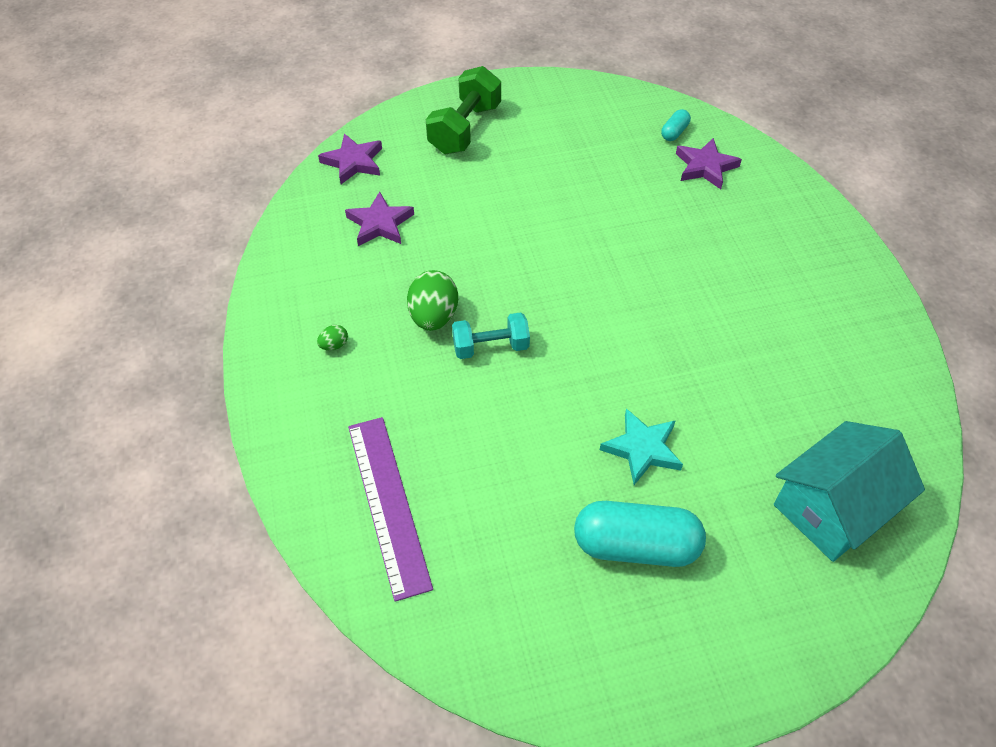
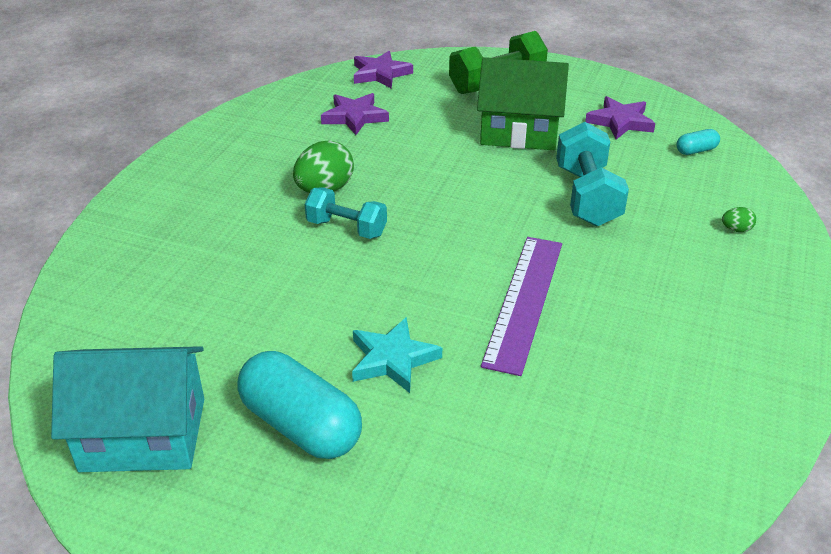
camera: 35 degrees right, 15 degrees down
green egg [317,325,348,350] -> green egg moved to [722,207,756,232]
purple ruler [348,417,433,602] -> purple ruler moved to [481,237,562,376]
purple star [676,138,742,189] -> purple star moved to [585,96,655,140]
turquoise house [774,421,925,562] -> turquoise house moved to [51,346,204,472]
none -> green house [477,57,569,150]
none -> turquoise dumbbell [556,122,629,226]

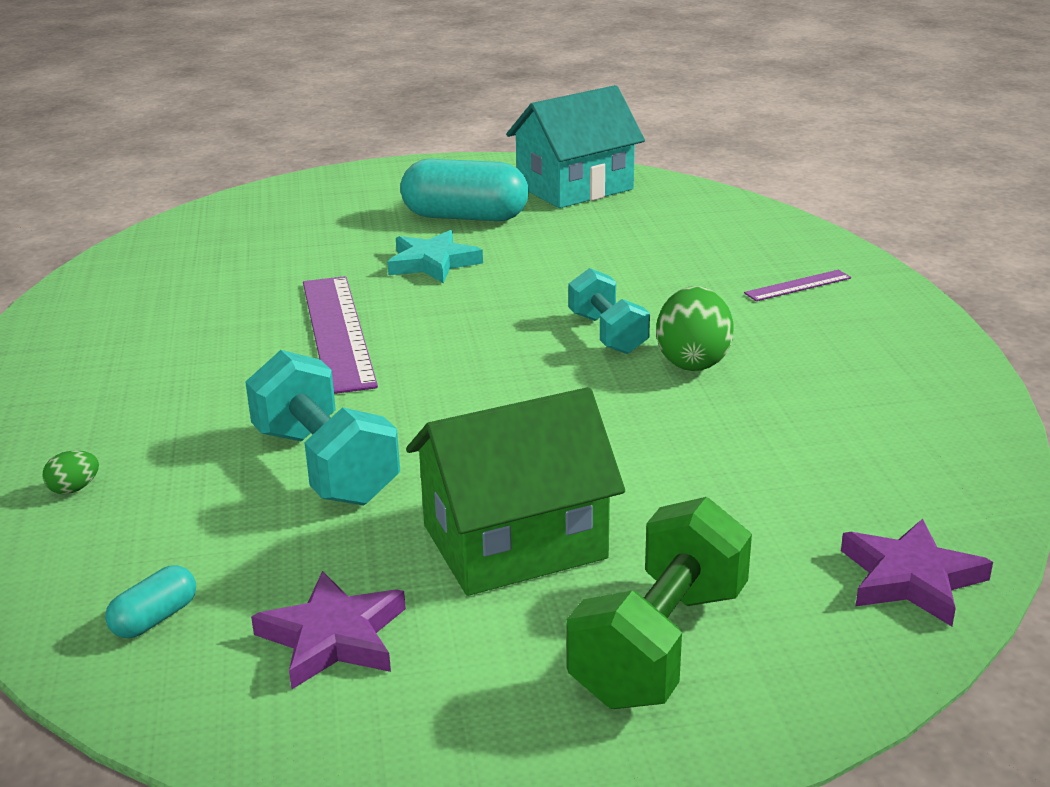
camera: 150 degrees right, 10 degrees down
turquoise dumbbell [305,187,387,239] -> turquoise dumbbell turned 75 degrees clockwise [568,268,650,354]
purple star [321,93,389,135] -> none
none -> purple ruler [744,270,851,301]

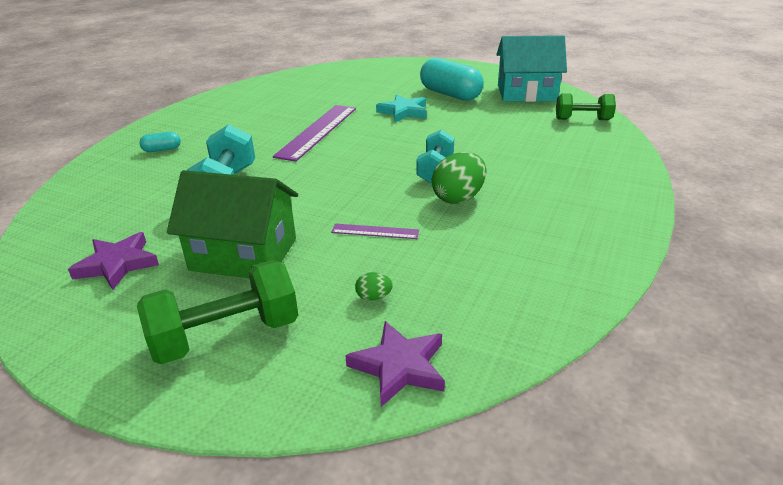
camera: 35 degrees right, 5 degrees up
green egg [42,450,99,494] -> green egg moved to [355,272,393,301]
turquoise capsule [105,565,196,638] -> turquoise capsule moved to [139,132,181,152]
purple ruler [744,270,851,301] -> purple ruler moved to [331,224,419,239]
none -> green dumbbell [556,93,616,120]

